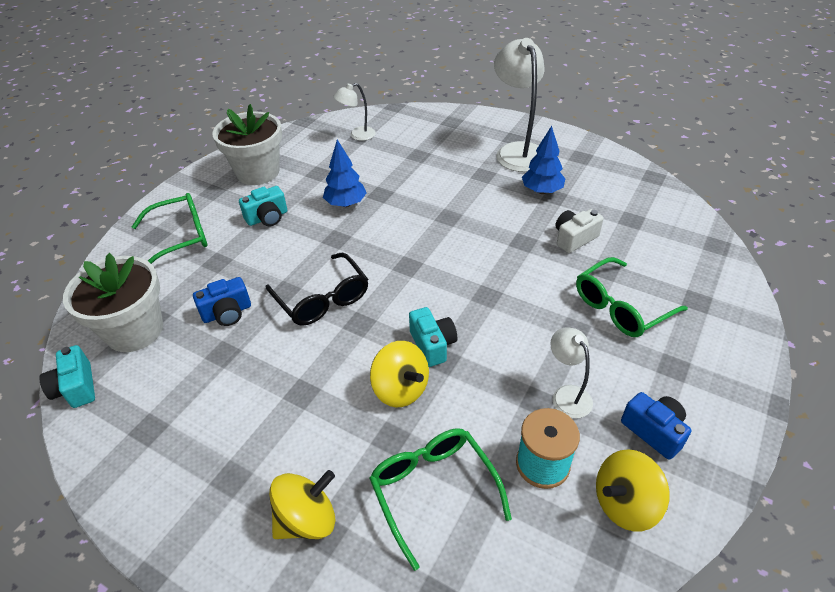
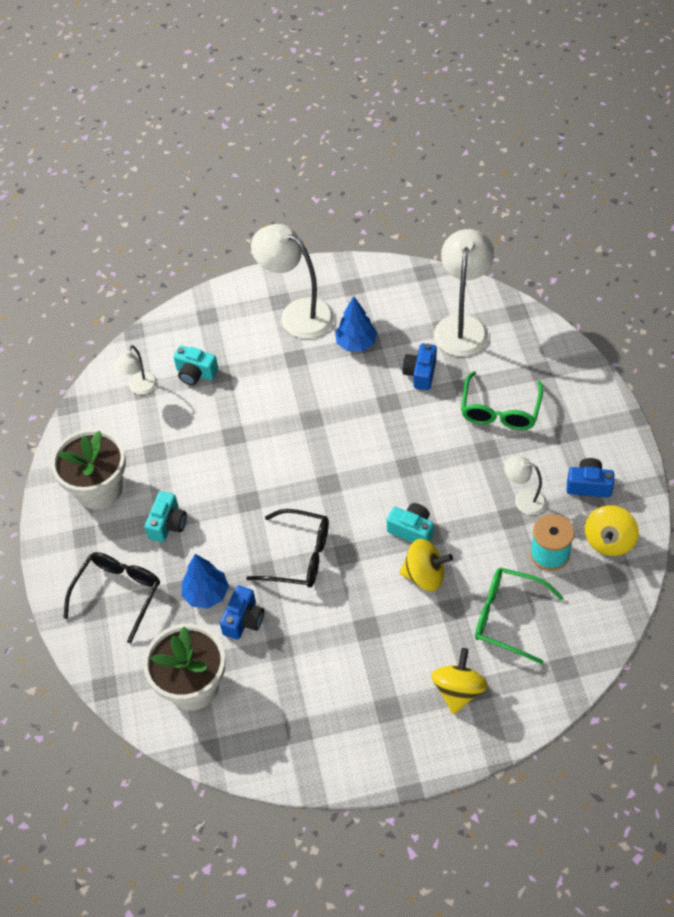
camera: 40 degrees left, 10 degrees up
turquoise camera [39,345,95,408] -> turquoise camera moved to [173,345,218,385]
green glasses [132,193,207,264] -> black glasses [63,552,160,644]
blue tree [323,140,366,207] -> blue tree moved to [181,554,229,609]
white camera [555,209,604,253] -> blue camera [402,343,437,390]
none -> white lamp [434,229,494,356]

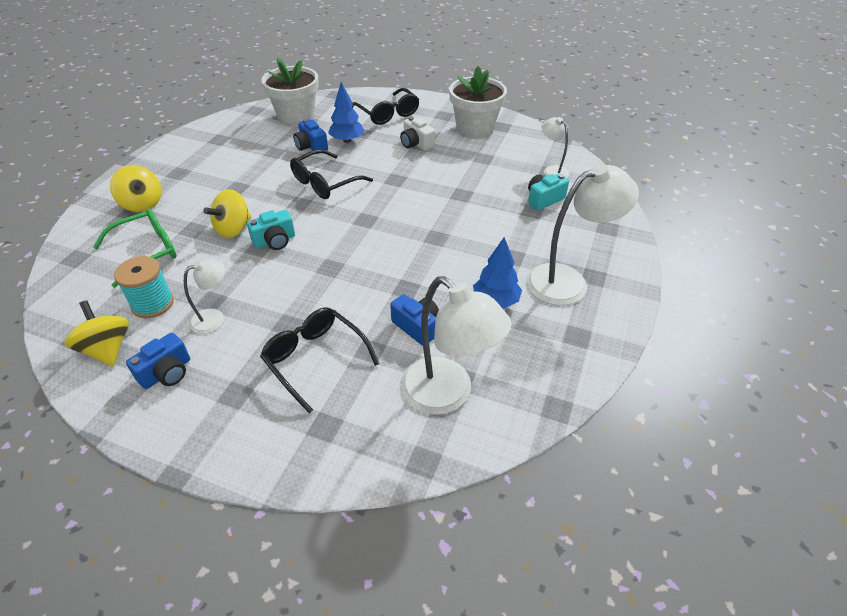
camera: 120 degrees right, 10 degrees down
turquoise camera [145,491,187,542] -> white camera [400,116,435,151]
green glasses [461,371,543,430] -> black glasses [260,307,379,413]

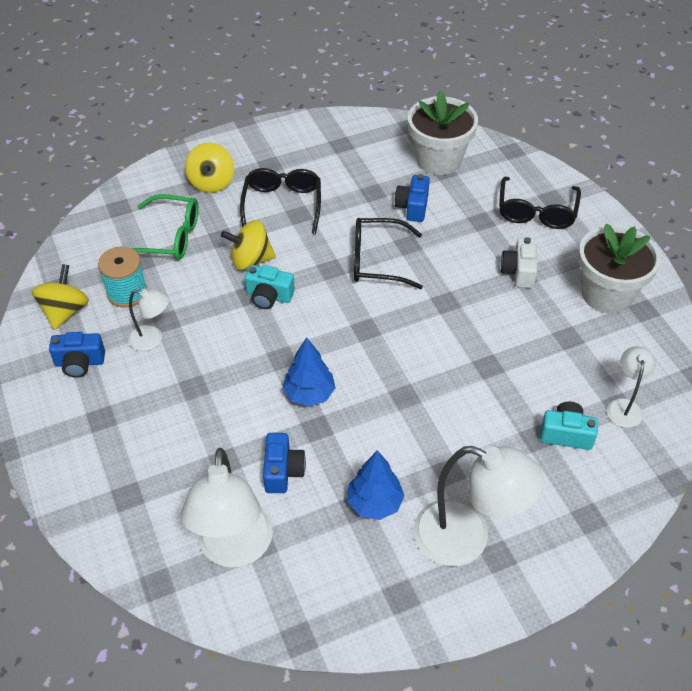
camera: 45 degrees right, 5 degrees up
black glasses [260,307,379,413] -> black glasses moved to [240,168,321,234]
blue tree [328,82,364,143] -> blue tree moved to [282,337,336,406]

